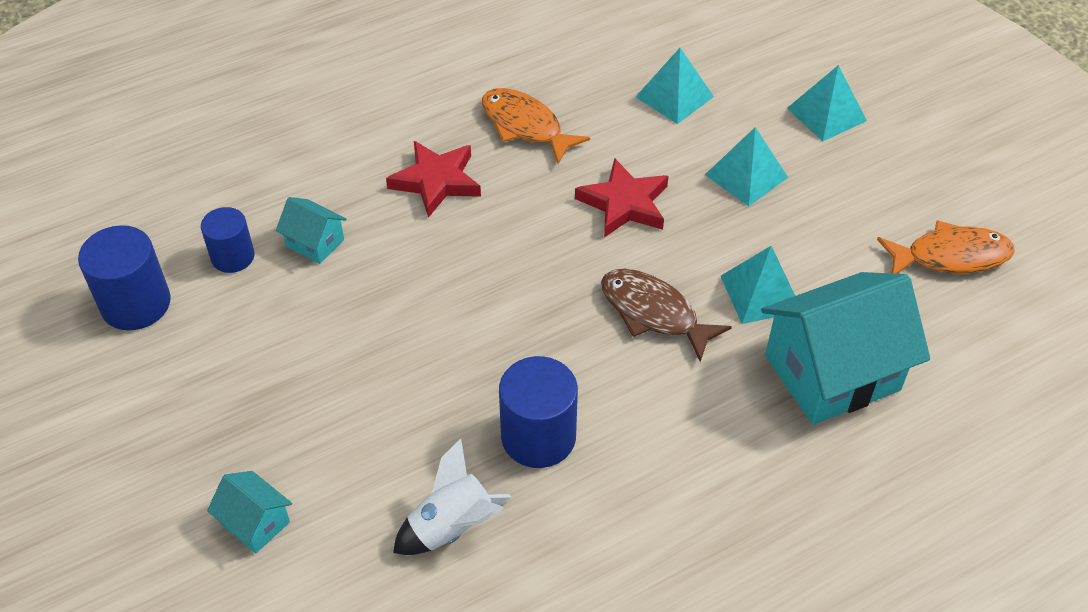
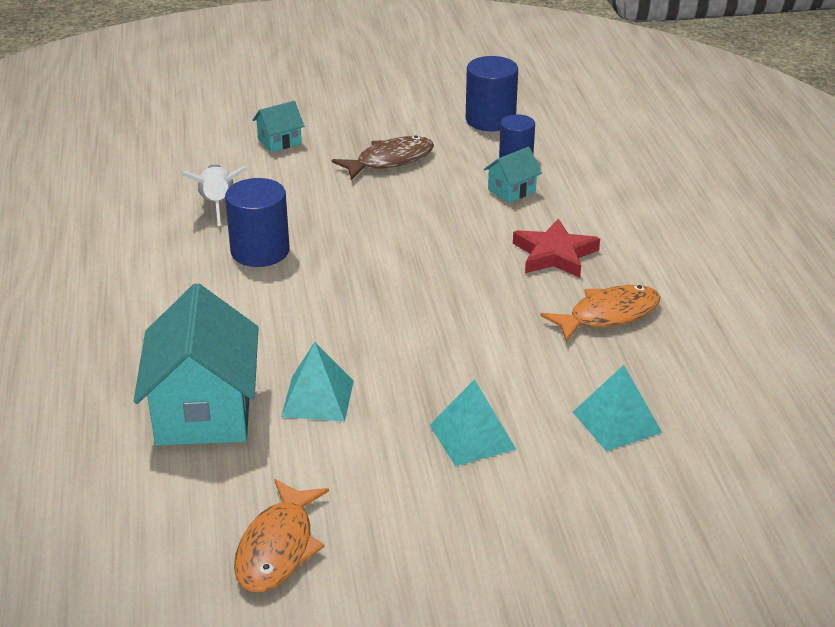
camera: 110 degrees right, 15 degrees down
red star [575,158,669,238] -> none
brown fish [601,269,732,362] -> brown fish moved to [332,136,434,180]
turquoise pyramid [787,65,867,141] -> none

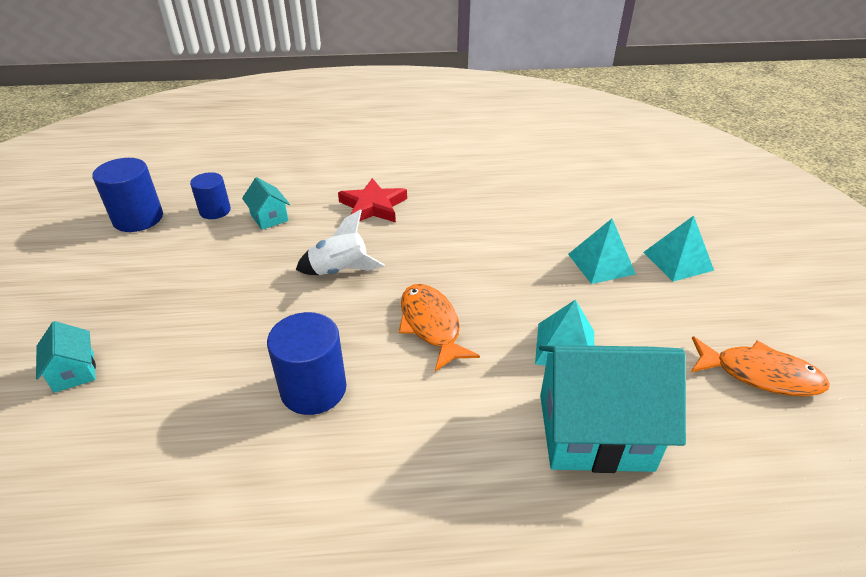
camera: 85 degrees left, 5 degrees up
white rocket [181,165,247,226] -> white rocket moved to [296,209,385,275]
brown fish [332,136,434,180] -> none
orange fish [540,285,661,342] -> orange fish moved to [399,284,480,371]
turquoise pyramid [573,365,662,451] -> turquoise pyramid moved to [643,216,714,282]

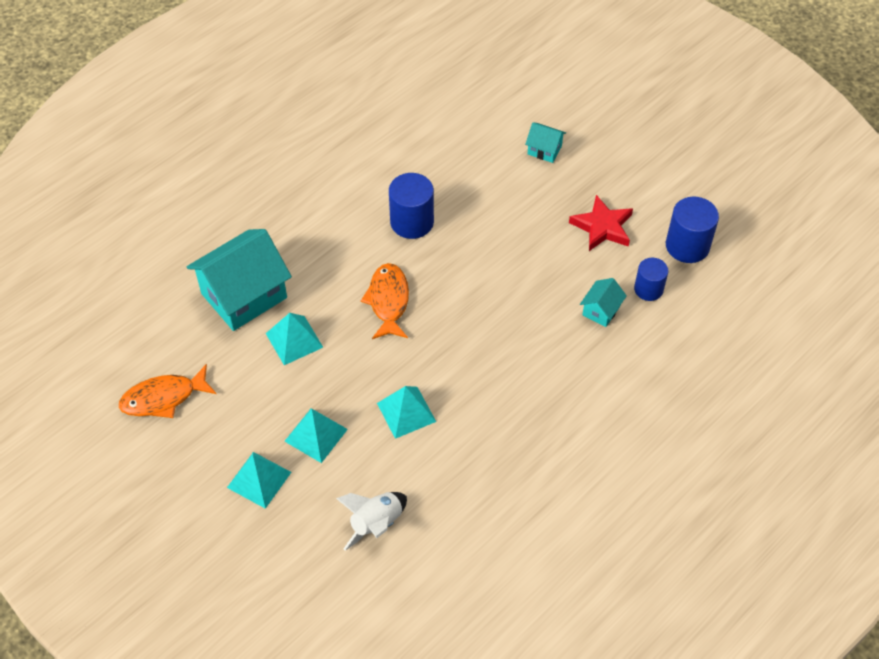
camera: 140 degrees right, 15 degrees up
turquoise house [242,177,290,230] -> turquoise house turned 75 degrees counterclockwise [580,278,627,327]
white rocket [296,209,385,275] -> white rocket moved to [336,492,407,551]
red star [338,178,407,223] -> red star moved to [569,195,633,251]
orange fish [399,284,480,371] -> orange fish turned 120 degrees counterclockwise [361,263,409,339]
none -> turquoise pyramid [377,386,436,439]

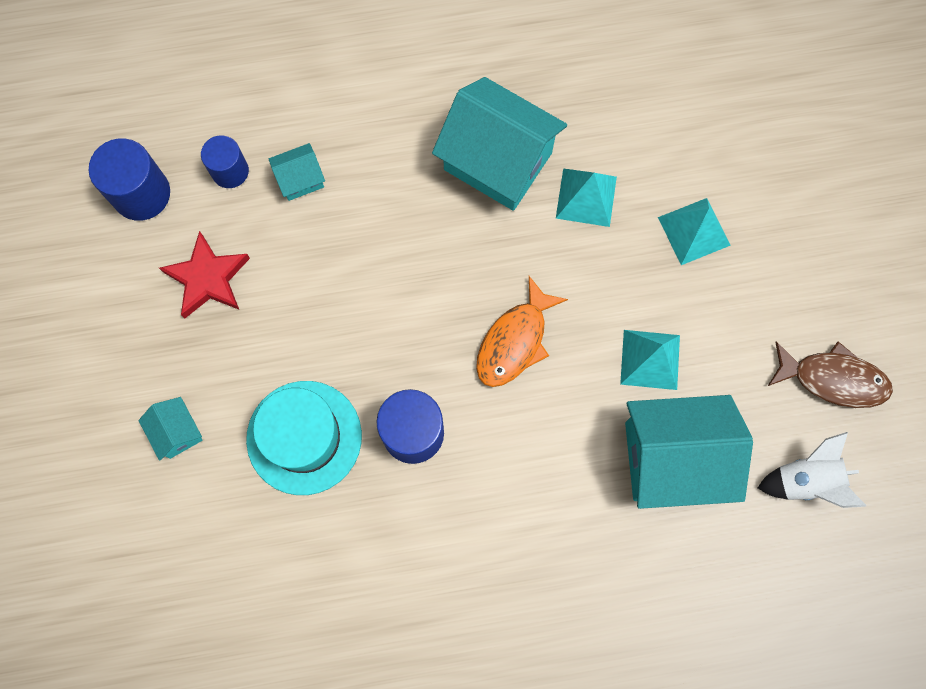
camera: 145 degrees left, 20 degrees up
orange fish [119,364,216,418] -> brown fish [768,341,893,408]
turquoise pyramid [227,452,291,509] -> none
white rocket [336,492,407,551] -> white rocket moved to [758,432,867,508]
none -> turquoise hat [246,381,362,495]
none -> turquoise house [432,77,567,211]

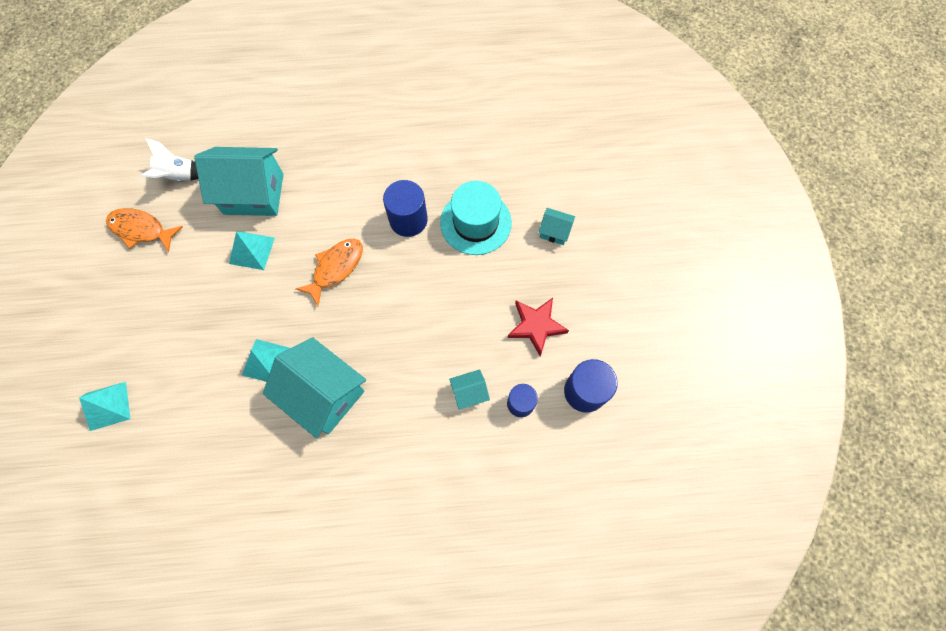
camera: 175 degrees left, 5 degrees down
turquoise house [139,397,202,461] -> turquoise house turned 45 degrees counterclockwise [538,208,575,245]
turquoise pyramid [658,198,731,265] -> turquoise pyramid moved to [79,382,130,431]
brown fish [768,341,893,408] -> orange fish [106,208,183,252]

